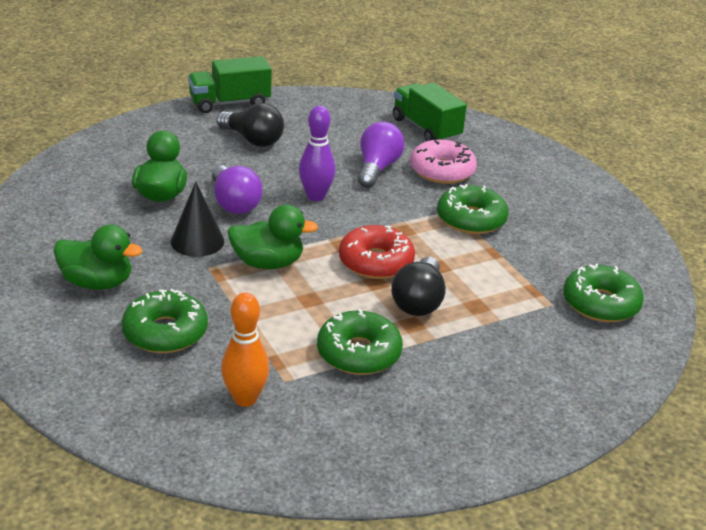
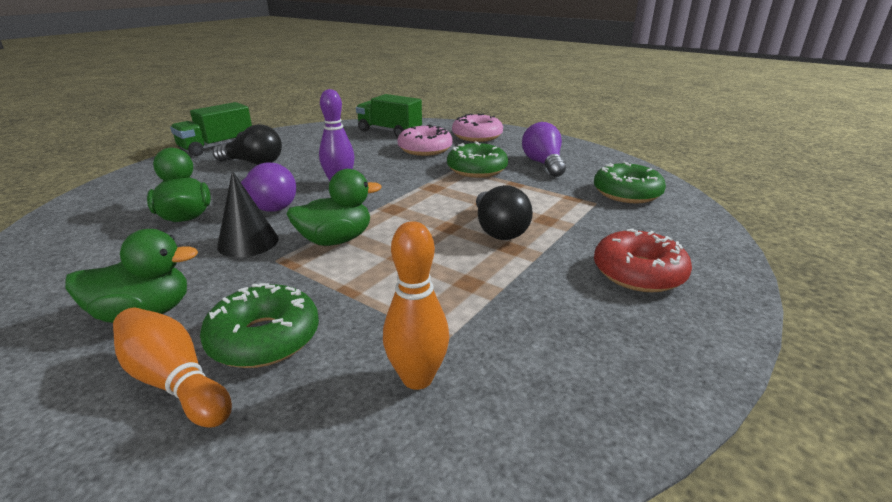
camera: 25 degrees left, 5 degrees down
green donut [317,308,403,375] -> none
red donut [339,225,415,279] -> red donut moved to [594,228,692,292]
purple light bulb [358,122,405,188] -> purple light bulb moved to [522,122,566,177]
none -> orange bowling pin [113,308,232,427]
none -> pink donut [452,113,503,142]

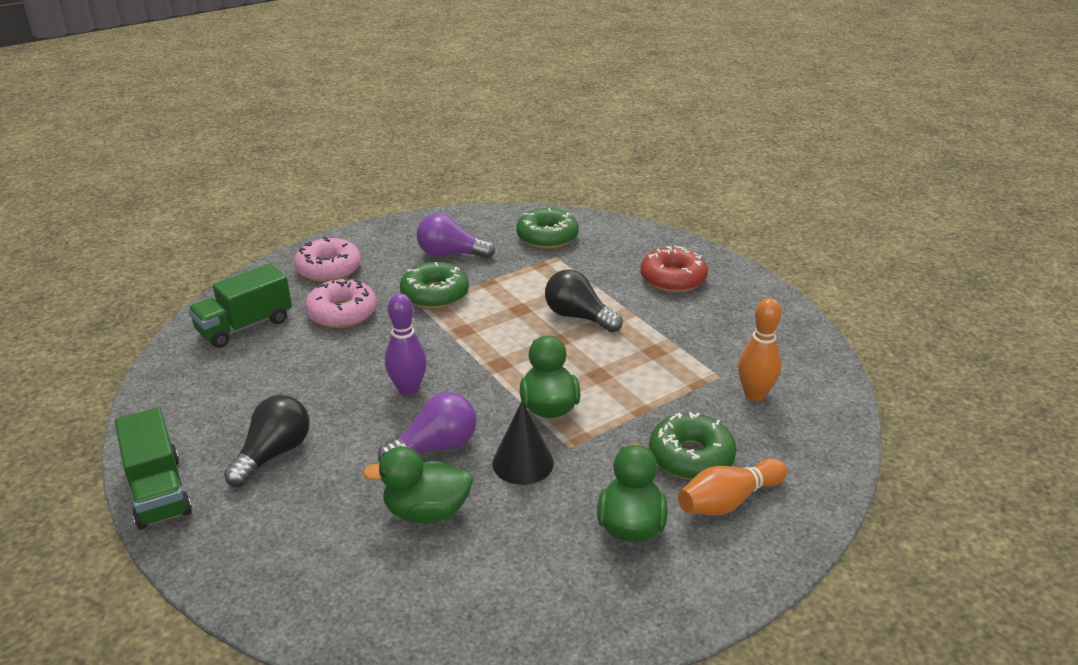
camera: 70 degrees left, 5 degrees up
black light bulb [476,185,533,240] -> black light bulb turned 150 degrees counterclockwise [545,269,623,333]

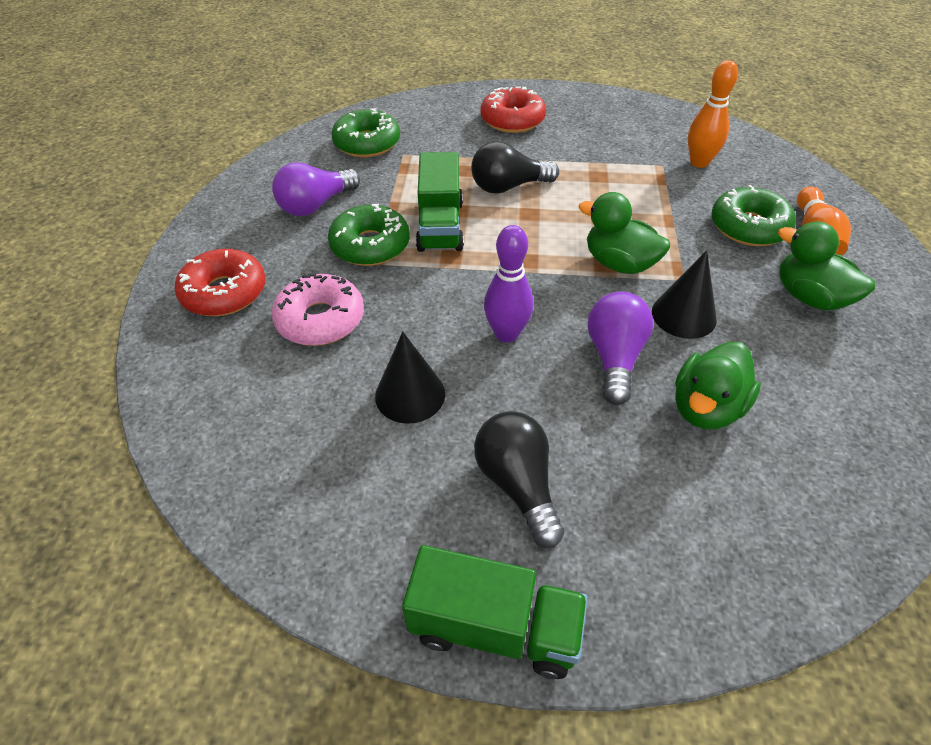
camera: 50 degrees left, 15 degrees up
green truck [188,264,292,348] -> green truck moved to [416,152,464,252]
pink donut [294,236,361,282] -> red donut [174,249,265,316]
none -> black cone [375,331,445,424]

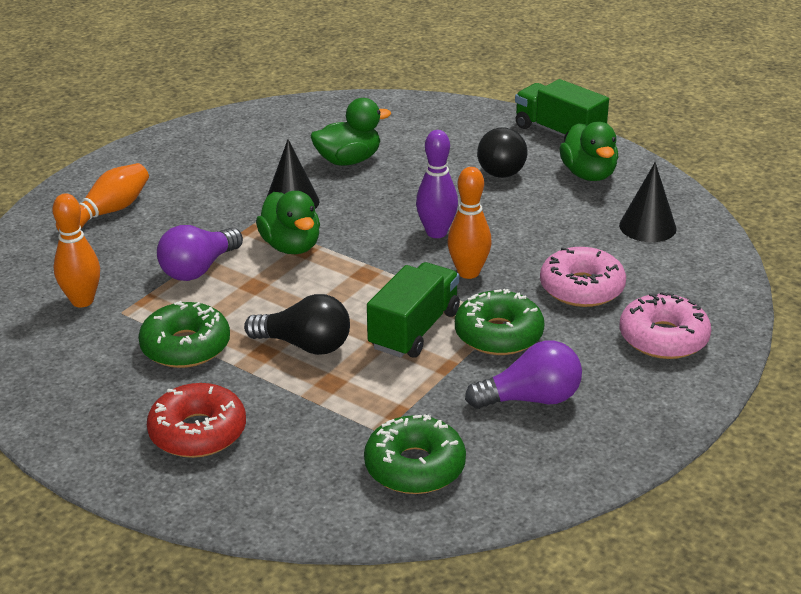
camera: 150 degrees left, 15 degrees down
red donut [174,249,265,316] -> pink donut [620,292,711,359]
black cone [375,331,445,424] -> black cone moved to [619,162,677,242]
purple light bulb [588,291,653,405] -> purple light bulb moved to [157,225,243,281]
green donut [711,185,796,246] -> green donut moved to [138,301,230,368]
green duck [778,221,875,310] -> green duck moved to [559,122,618,181]
none -> orange bowling pin [447,167,492,279]

